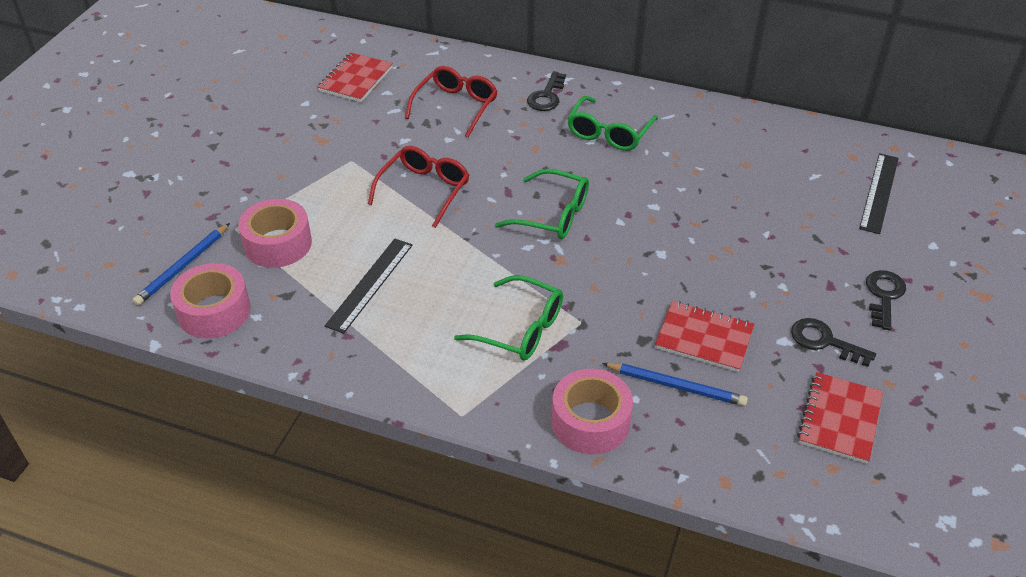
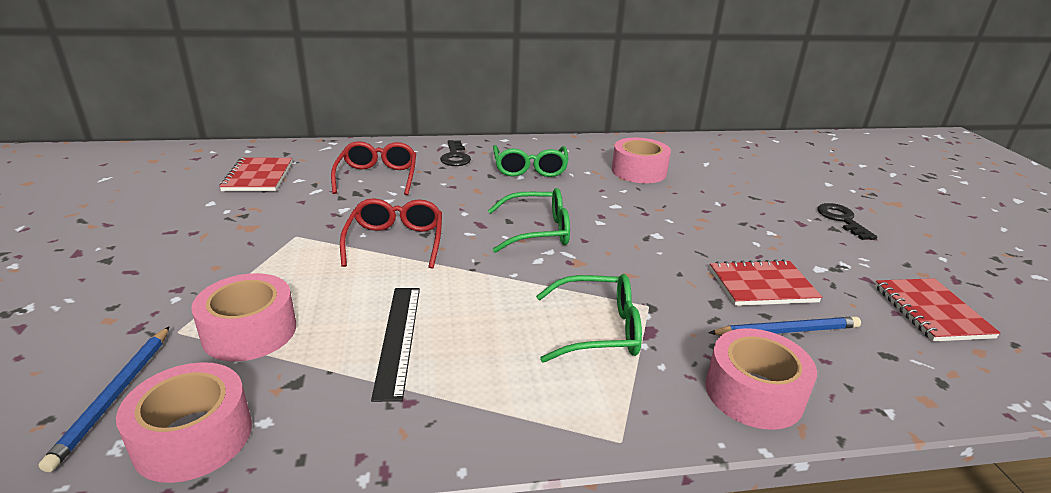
camera: 30 degrees left, 15 degrees down
black key [791,318,876,367] -> none
black ruler [859,153,899,234] -> none
none -> pink tape [612,138,671,183]

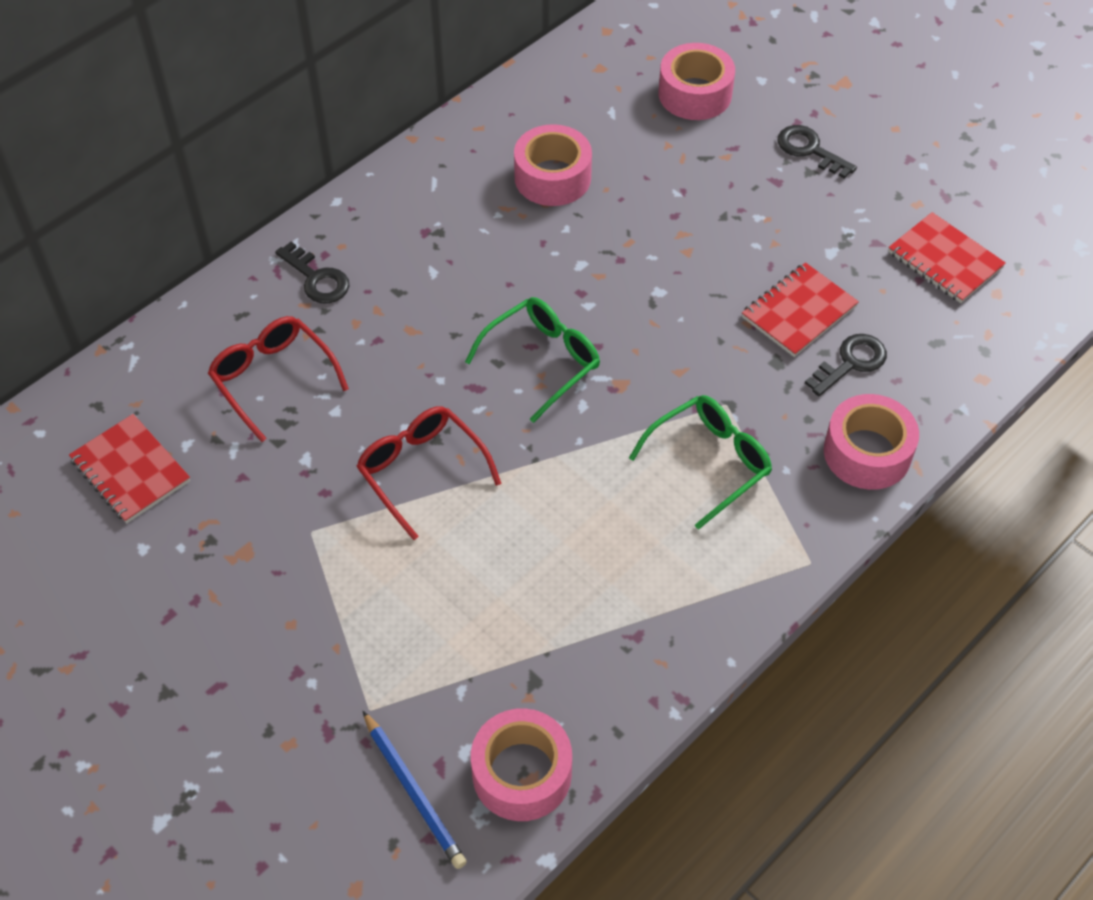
camera: 35 degrees left, 25 degrees up
pink tape [191,273,296,362] -> pink tape moved to [659,43,735,120]
black ruler [371,288,420,402] -> none
green glasses [493,145,569,177] -> none
blue pencil [708,316,861,336] -> black key [805,334,887,396]

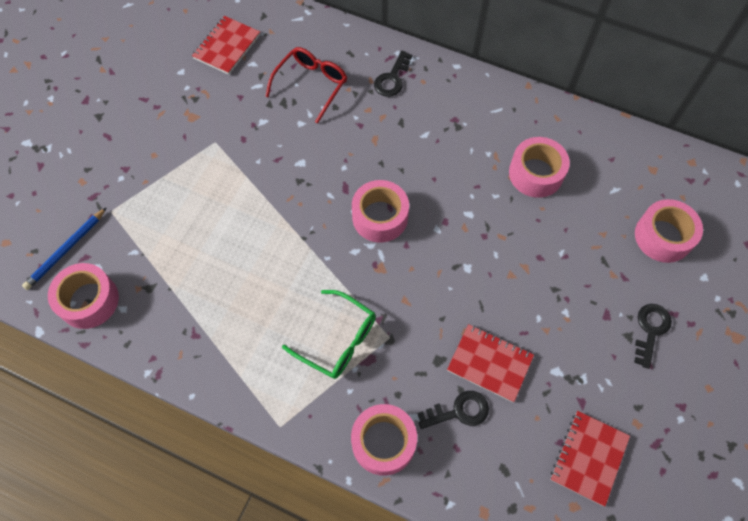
camera: 70 degrees right, 10 degrees up
red glasses [356,406,501,540] -> none
green glasses [465,297,600,423] -> pink tape [352,180,409,243]
black key [805,334,887,396] -> black key turned 45 degrees counterclockwise [417,391,489,429]

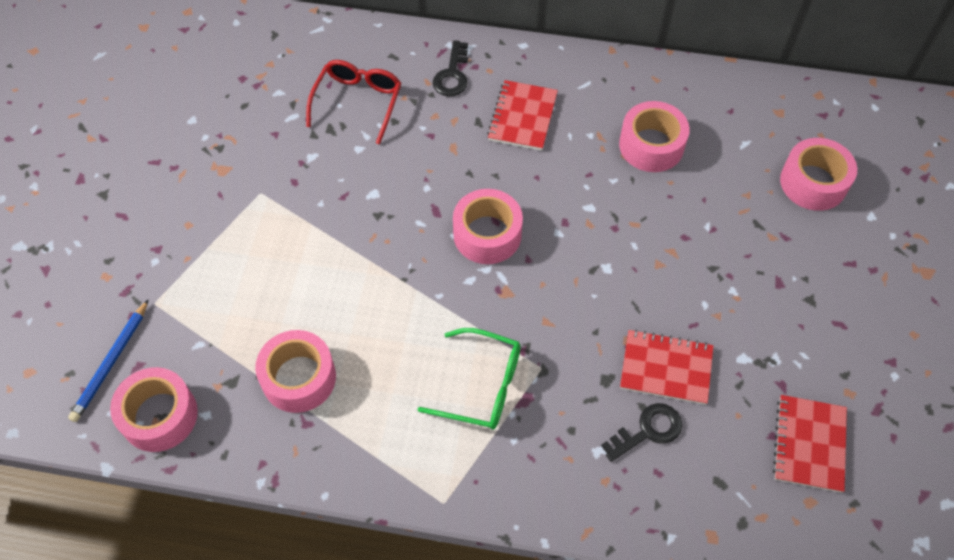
camera: 15 degrees left, 5 degrees down
red notebook [192,16,260,75] -> red notebook moved to [487,80,558,151]
pink tape [351,404,417,476] -> pink tape moved to [255,330,336,413]
black key [634,304,672,369] -> none

